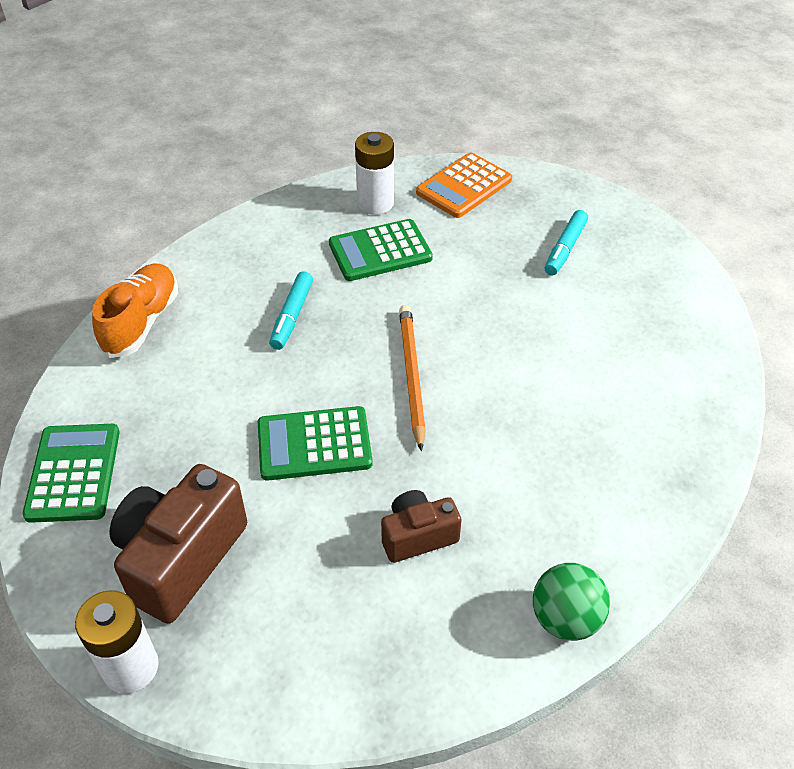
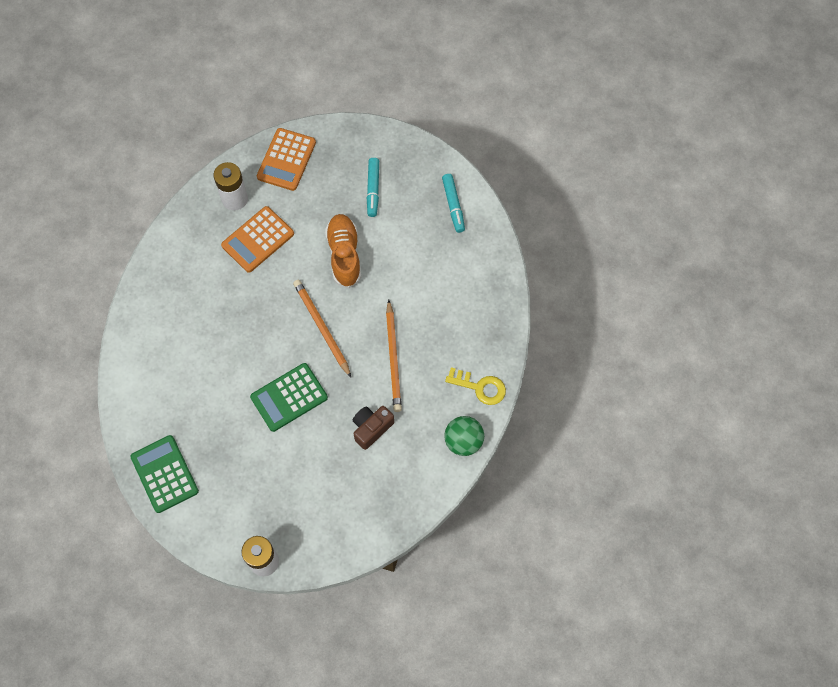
camera: 25 degrees left, 20 degrees up
orange shoe [92,264,178,358] -> orange shoe moved to [325,214,361,288]
brown camera [109,464,247,624] -> none
turquoise marker [269,272,313,350] -> turquoise marker moved to [442,174,465,233]
green calculator [329,219,433,281] -> orange calculator [221,206,294,273]
none -> orange pencil [386,300,402,412]
none -> yellow key [445,367,506,405]

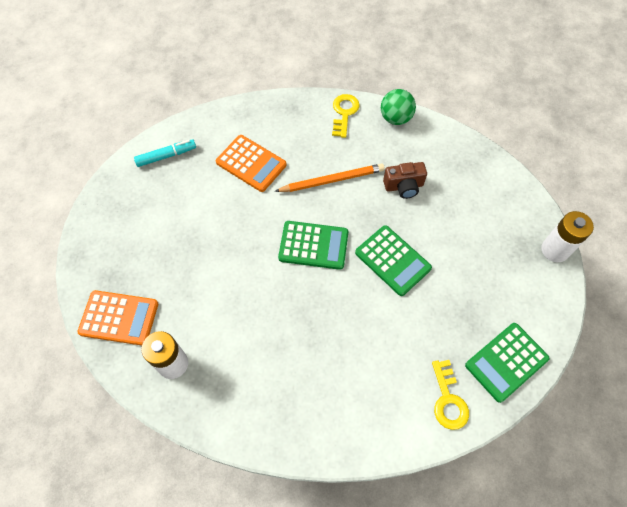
camera: 100 degrees left, 5 degrees down
orange calculator [221,206,294,273] -> orange calculator moved to [216,135,287,192]
orange pencil [293,280,351,377] -> green calculator [278,221,349,270]
orange shoe [325,214,361,288] -> none
brown camera [353,406,394,450] -> brown camera turned 45 degrees counterclockwise [383,162,427,199]
turquoise marker [367,158,379,217] -> none
none -> yellow key [432,360,469,430]

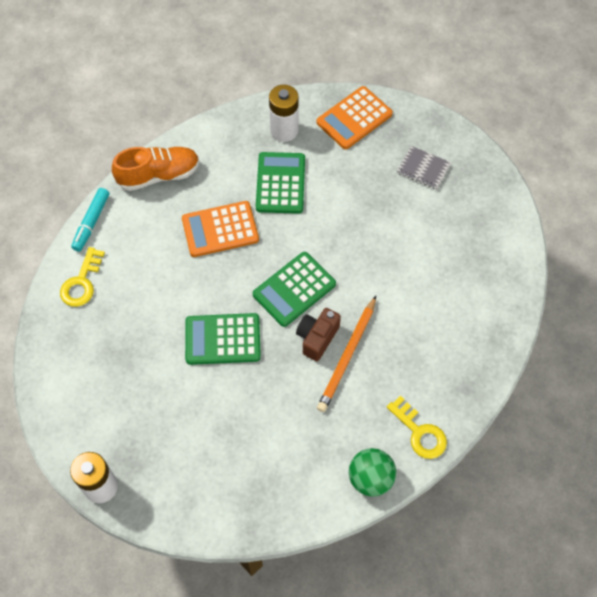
camera: 130 degrees right, 0 degrees up
turquoise marker [134,139,196,167] -> turquoise marker moved to [71,188,109,252]
orange calculator [216,135,287,192] -> orange calculator moved to [182,201,259,257]
brown camera [383,162,427,199] -> brown camera moved to [296,308,341,361]
yellow key [432,360,469,430] -> yellow key turned 105 degrees counterclockwise [60,247,105,307]
green calculator [465,323,550,403] -> green calculator moved to [256,152,305,214]
none -> orange shoe [112,147,200,191]
none -> grey notebook [397,146,451,190]

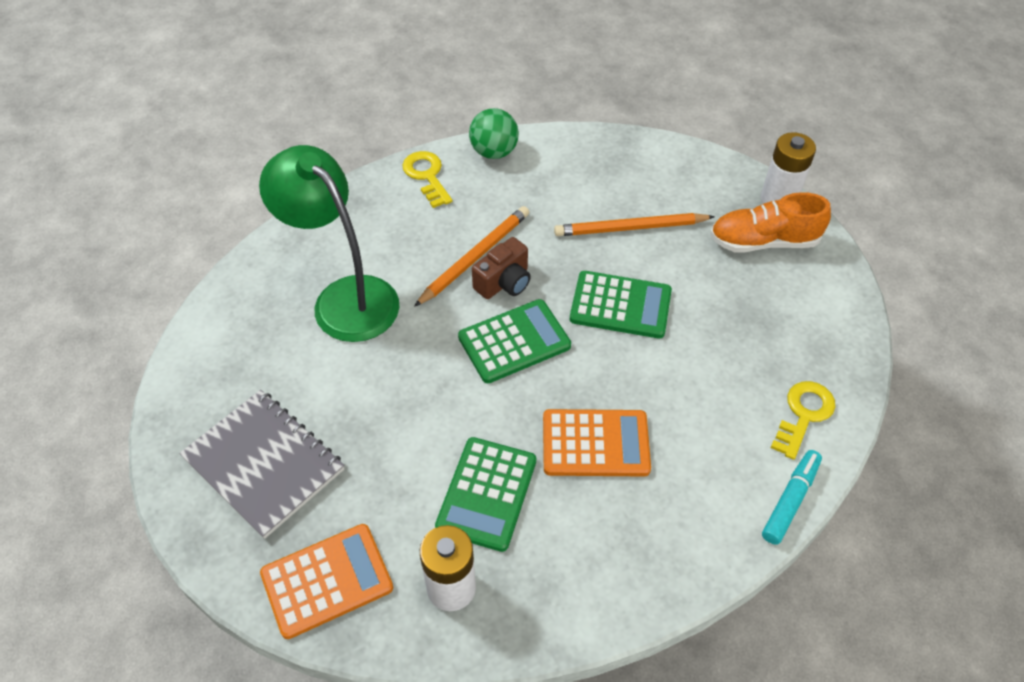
camera: 165 degrees left, 10 degrees down
orange shoe [112,147,200,191] -> orange shoe moved to [710,192,831,252]
grey notebook [397,146,451,190] -> grey notebook [179,390,344,539], size x1.89
none -> green lamp [259,145,399,342]
none -> orange pencil [554,213,715,236]

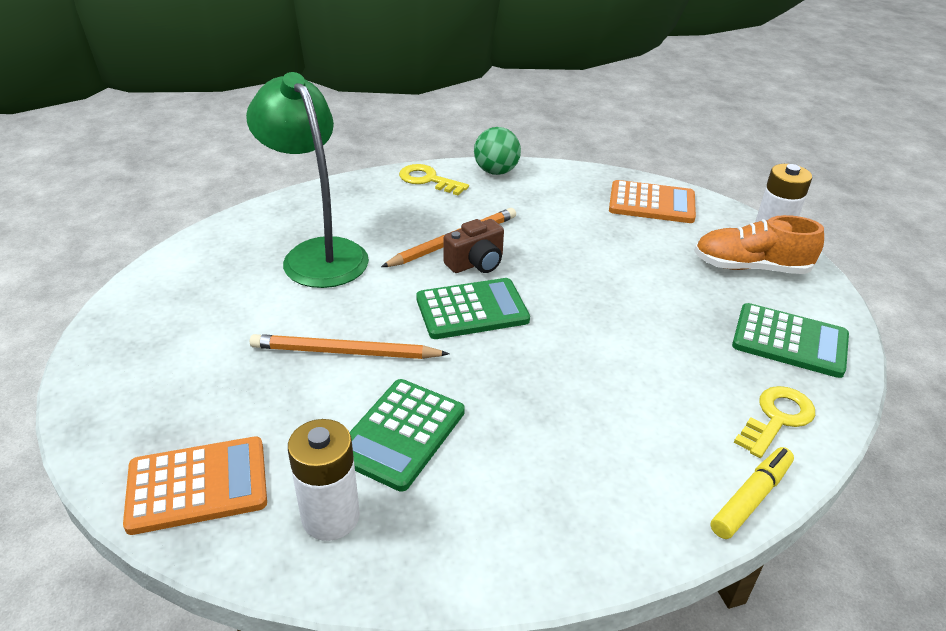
camera: 10 degrees right, 15 degrees down
grey notebook [179,390,344,539] -> none
yellow key [402,151,452,208] -> yellow key turned 45 degrees counterclockwise [399,164,469,196]
orange calculator [543,409,651,477] -> orange calculator moved to [609,180,696,223]
orange pencil [554,213,715,236] -> orange pencil moved to [250,334,450,359]
green calculator [570,271,672,339] -> green calculator moved to [732,303,849,378]
turquoise marker [762,450,822,545] -> yellow marker [710,447,794,539]

